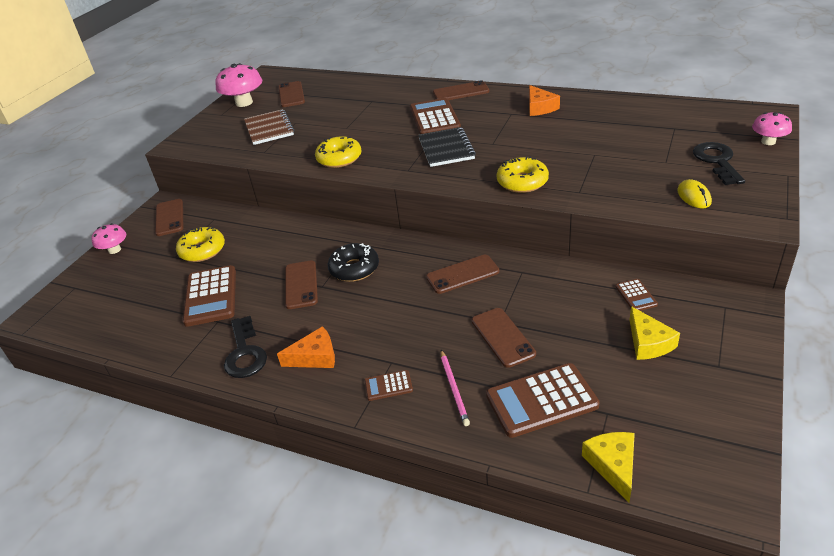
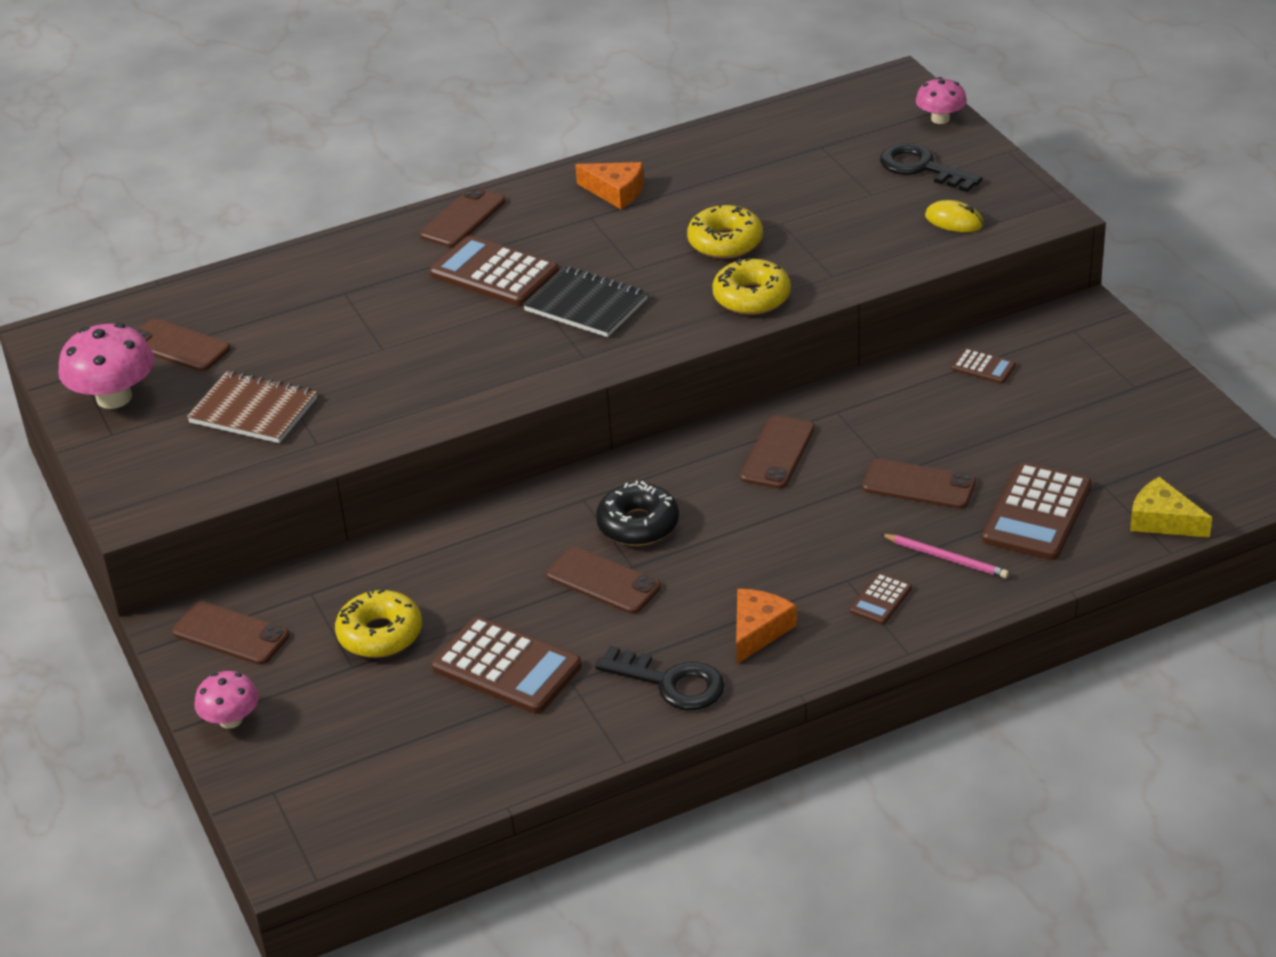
camera: 50 degrees left, 0 degrees up
yellow donut [315,136,361,168] -> yellow donut moved to [687,203,763,259]
yellow cheese [629,306,680,360] -> none

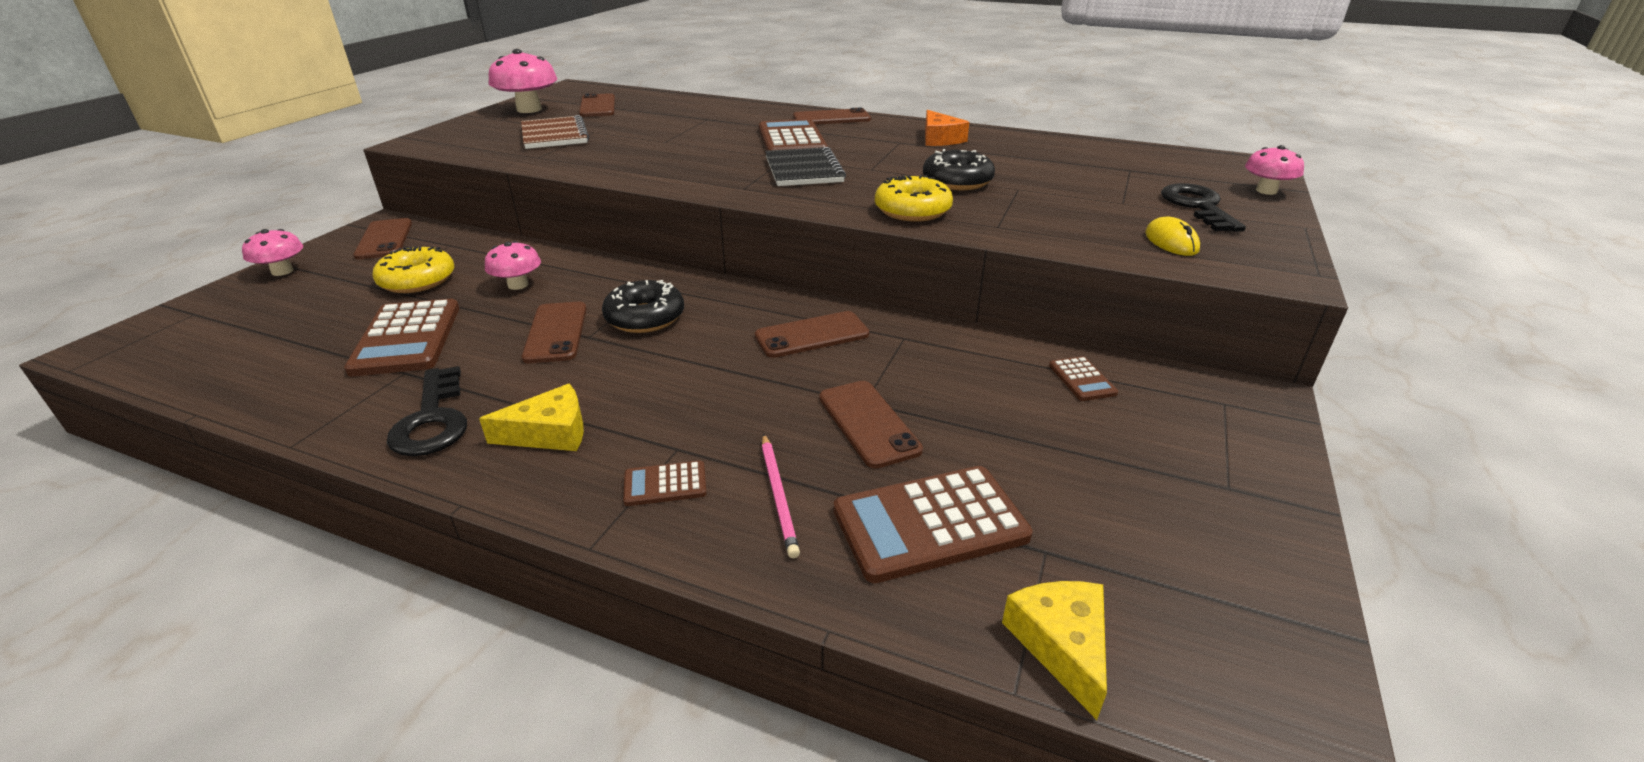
camera: 45 degrees right, 5 degrees down
yellow donut [687,203,763,259] -> black donut [923,149,995,190]
orange cheese [736,589,797,664] -> yellow cheese [479,384,584,451]
none -> pink mushroom [485,241,541,290]

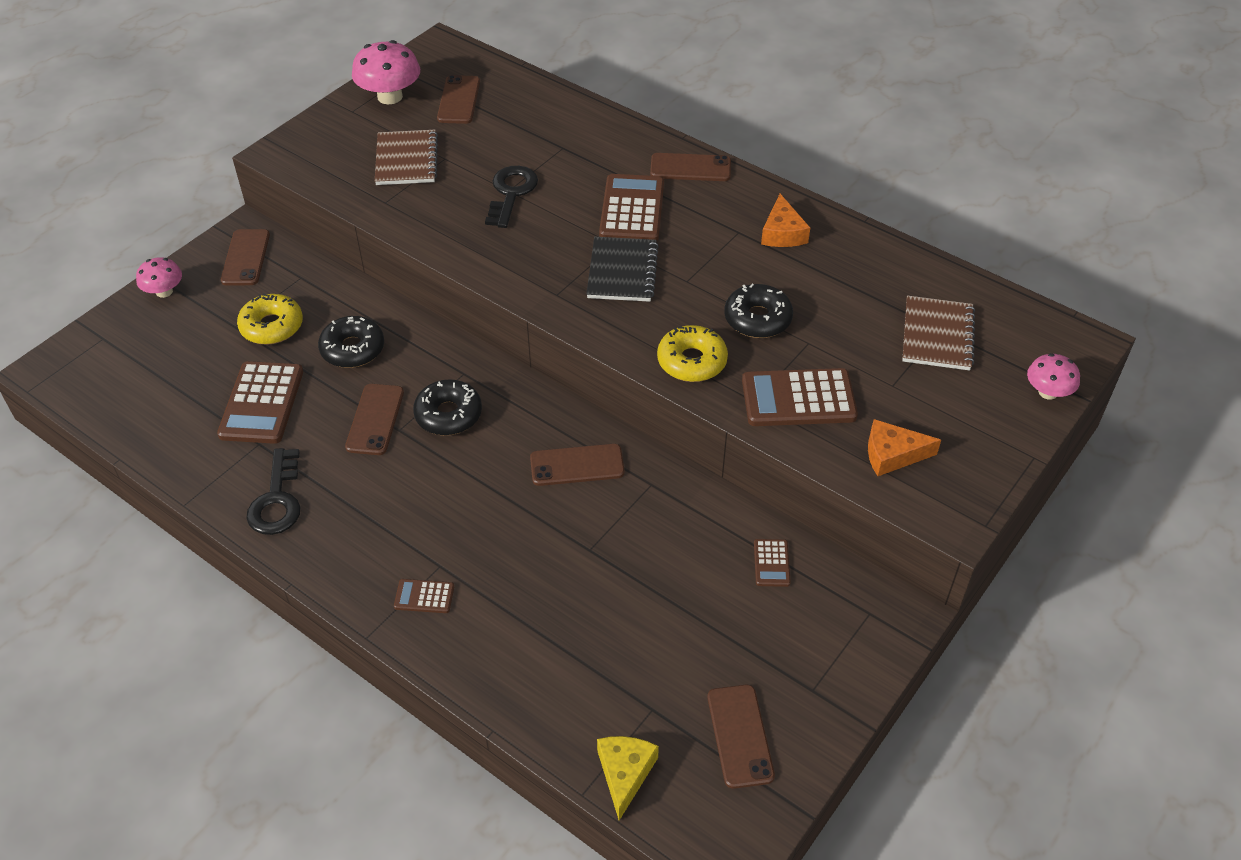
camera: 15 degrees right, 15 degrees up
yellow cheese [479,384,584,451] -> none
pink mushroom [485,241,541,290] -> black donut [318,316,384,368]
pink pencil [762,434,800,558] -> none
brown phone [819,381,923,469] -> brown phone moved to [707,685,775,789]
brown calculator [834,466,1033,583] -> brown calculator moved to [742,368,858,426]
yellow mouse [1145,217,1200,256] -> orange cheese [868,419,941,476]
black key [1161,183,1246,232] -> black key moved to [485,166,538,228]
none -> brown notebook [902,295,975,370]

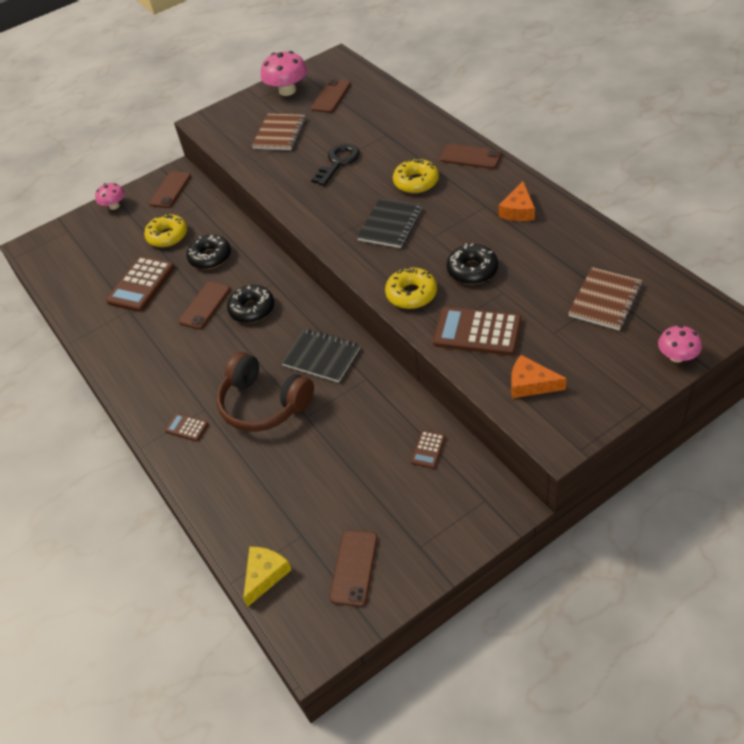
camera: 25 degrees right, 0 degrees up
black key [246,448,300,535] -> none
brown phone [530,444,625,486] -> black notebook [281,329,360,382]
brown calculator [599,174,664,241] -> yellow donut [393,158,439,194]
none -> brown headphones [217,352,314,432]

